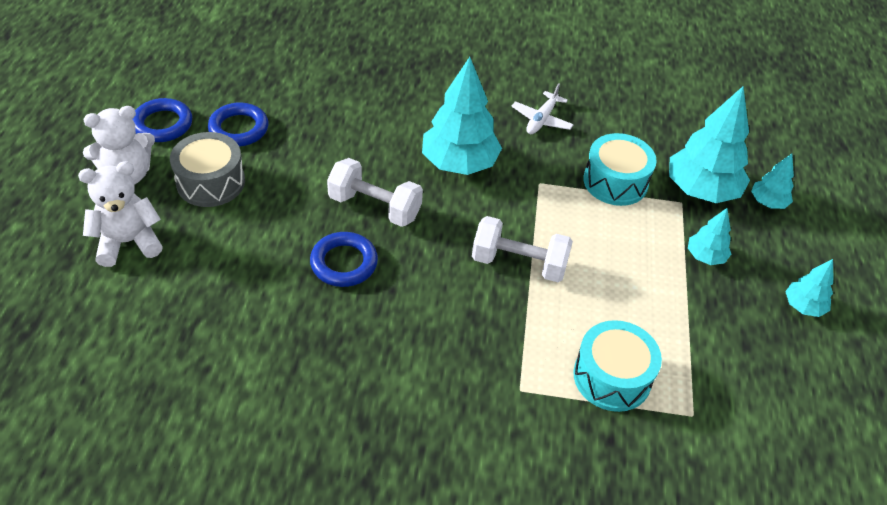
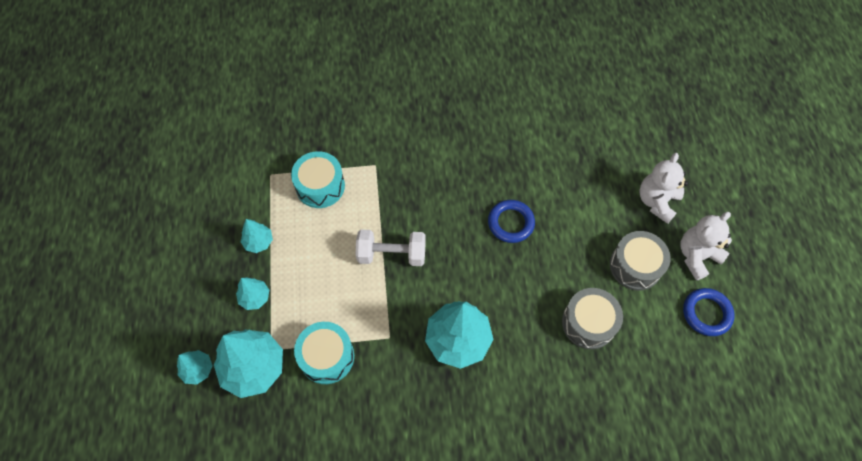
camera: 170 degrees right, 15 degrees up
white teddy bear [78,161,163,267] -> white teddy bear turned 150 degrees clockwise [639,153,688,224]
blue ring [208,102,269,147] -> none
white dumbbell [327,158,423,227] -> none
white plane [511,83,574,134] -> none
turquoise tree [785,259,834,317] -> turquoise tree moved to [241,219,273,253]
none -> grey drum [562,288,623,349]

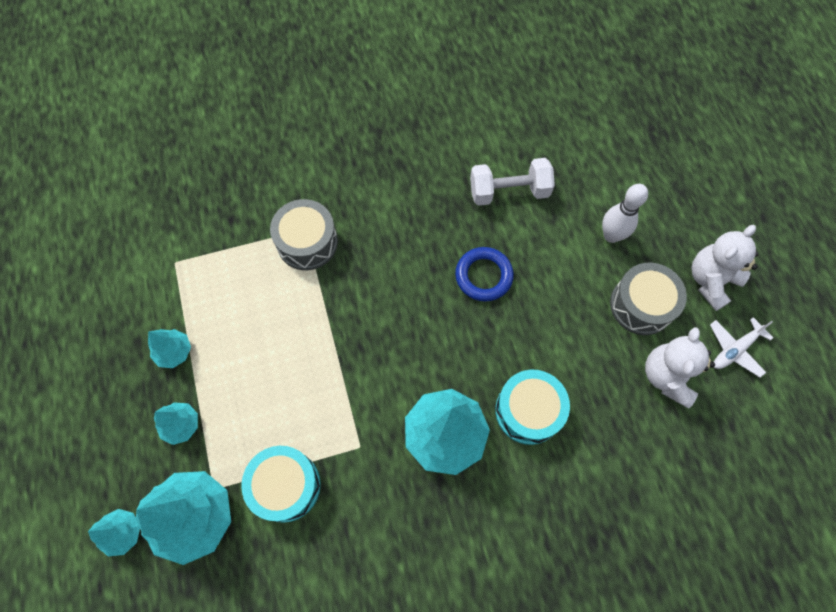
camera: 10 degrees left, 5 degrees up
turquoise drum [291,151,345,208] -> turquoise drum moved to [495,370,570,445]
white dumbbell [356,230,426,266] -> white dumbbell moved to [470,158,555,206]
grey drum [562,288,623,349] -> grey drum moved to [270,199,338,270]
white teddy bear [639,153,688,224] -> white teddy bear moved to [645,327,715,408]
blue ring [683,288,735,336] -> white plane [710,317,773,378]
none -> white bowling pin [602,184,648,243]

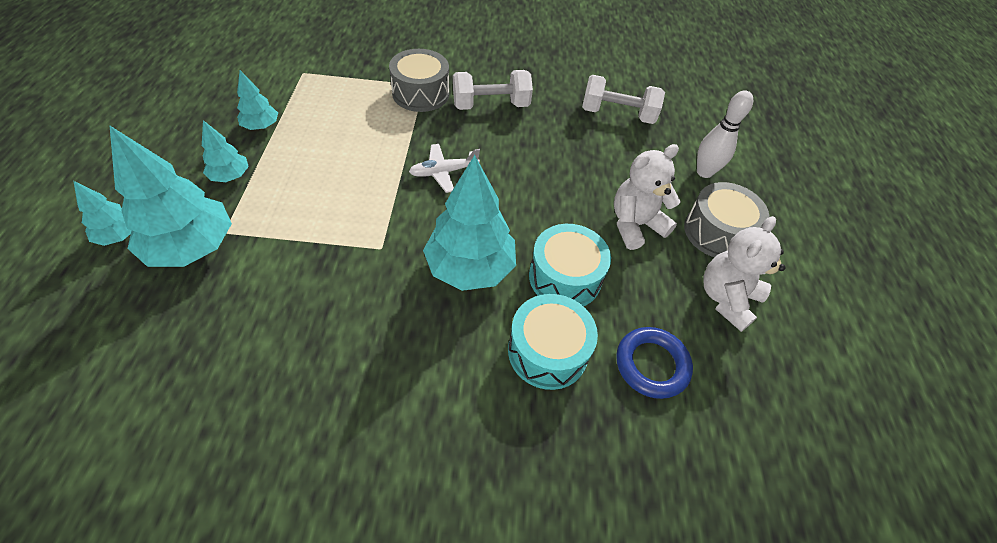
camera: 15 degrees right, 15 degrees down
turquoise drum [241,446,321,523] -> turquoise drum moved to [508,294,598,390]
blue ring [455,247,514,302] -> blue ring moved to [616,327,693,399]
white teddy bear [692,225,758,311] -> white teddy bear moved to [614,144,681,250]
white plane [710,317,773,378] -> white plane moved to [409,144,480,193]
none -> white dumbbell [453,70,533,110]

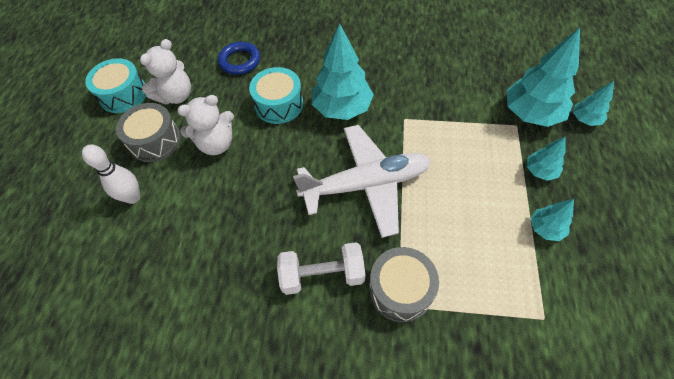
camera: 170 degrees left, 5 degrees up
white plane [409,144,480,193] -> white plane [293,125,431,238], size x2.21
turquoise drum [508,294,598,390] -> turquoise drum moved to [85,58,146,113]
white dumbbell [582,75,665,124] -> none

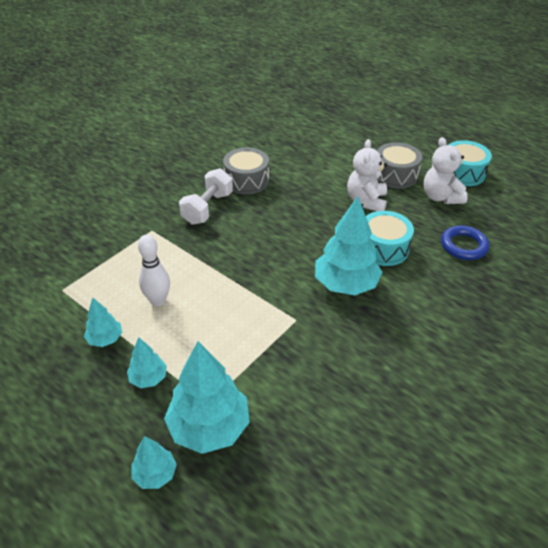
camera: 120 degrees right, 15 degrees down
white bowling pin [82,145,140,204] -> white bowling pin moved to [138,235,170,306]
white plane [293,125,431,238] -> none
grey drum [369,247,439,322] -> grey drum moved to [223,148,269,195]

